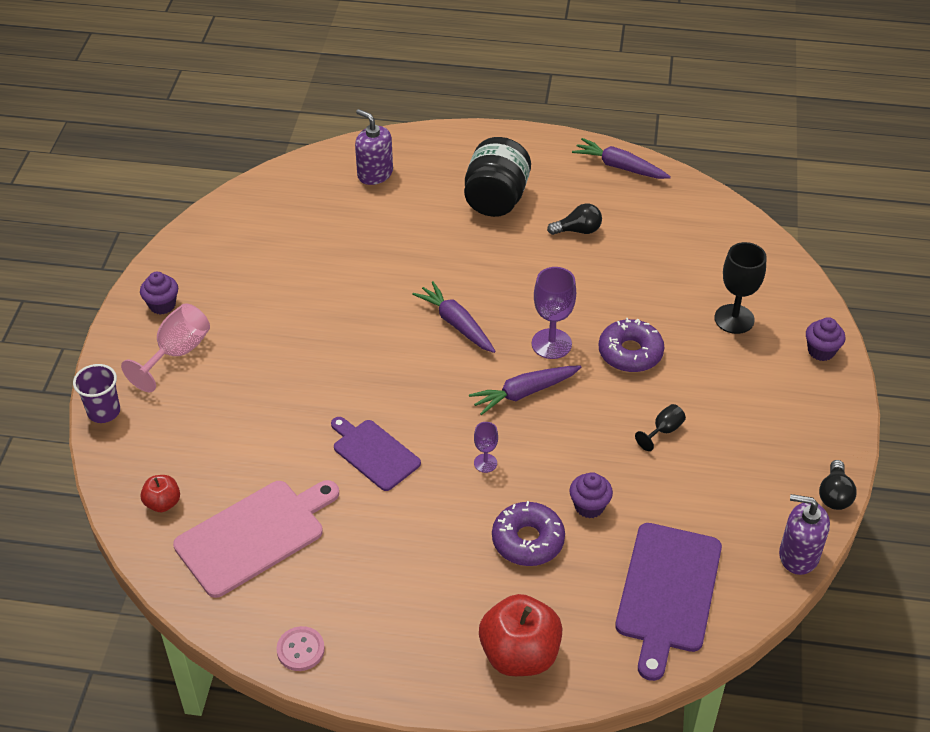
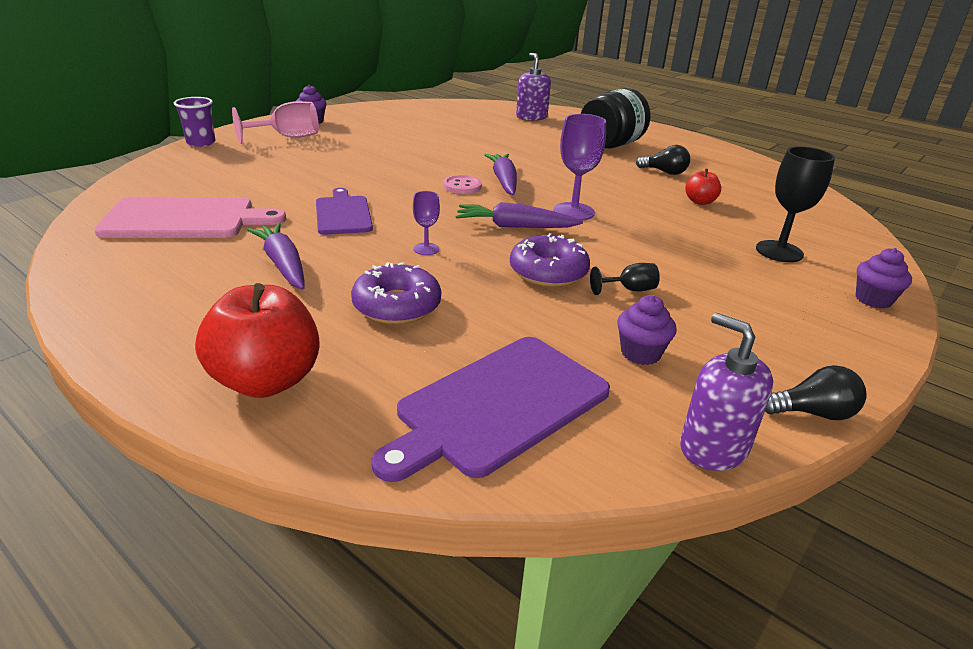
camera: 30 degrees right, 15 degrees down
red apple [140,475,180,512] -> red apple moved to [685,169,721,205]
pink button [277,626,325,671] -> pink button moved to [443,175,482,194]
purple cupcake [569,472,613,518] -> purple cupcake moved to [617,295,677,365]
purple carrot [572,138,671,179] -> purple carrot moved to [247,223,305,290]
purple donut [599,318,664,372] -> purple donut moved to [510,233,590,287]
black light bulb [819,460,857,510] -> black light bulb turned 135 degrees counterclockwise [765,365,867,420]

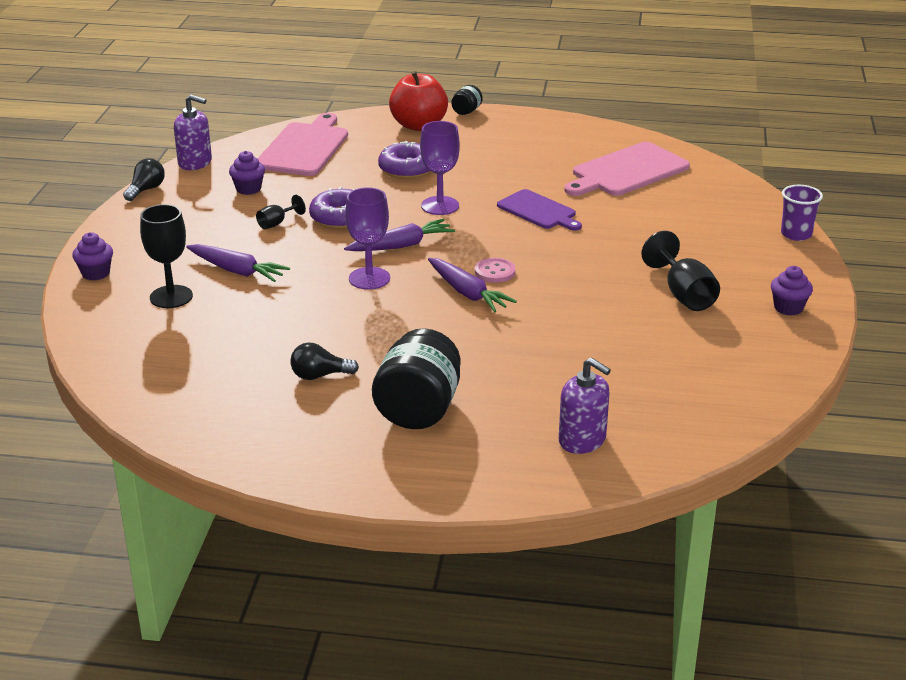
camera: 150 degrees right, 0 degrees up
pink goblet [232,101,319,144] -> none
purple carrot [247,223,305,290] -> purple carrot moved to [186,244,290,282]
purple cutting board [372,337,610,482] -> pink cutting board [257,113,348,176]
purple goblet [413,191,440,255] -> purple goblet [420,121,460,215], size x1.84
red apple [685,169,721,205] -> none
black light bulb [765,365,867,420] -> black light bulb turned 150 degrees clockwise [123,158,165,201]
none -> black jar [451,85,483,115]
none -> black goblet [641,231,720,311]

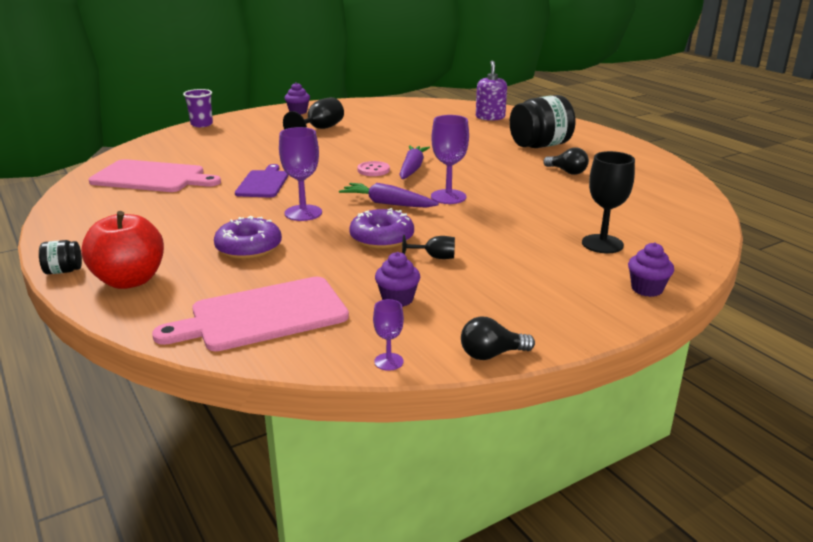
camera: 130 degrees left, 5 degrees down
purple soap dispenser [174,94,212,170] -> purple goblet [373,299,404,371]
purple carrot [186,244,290,282] -> none

